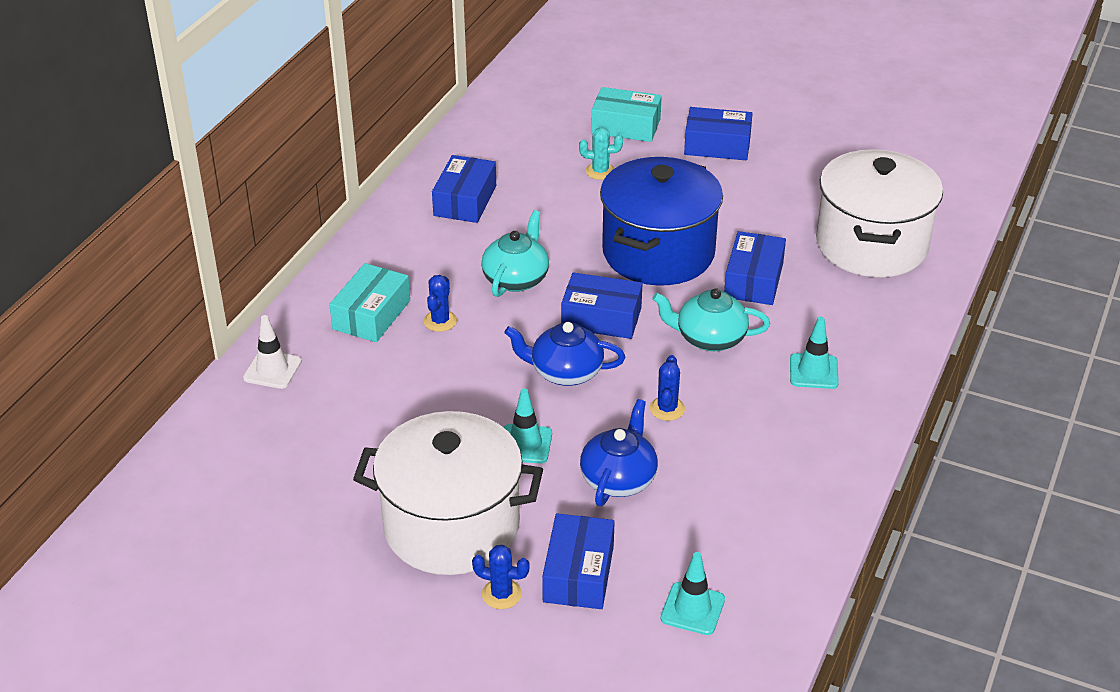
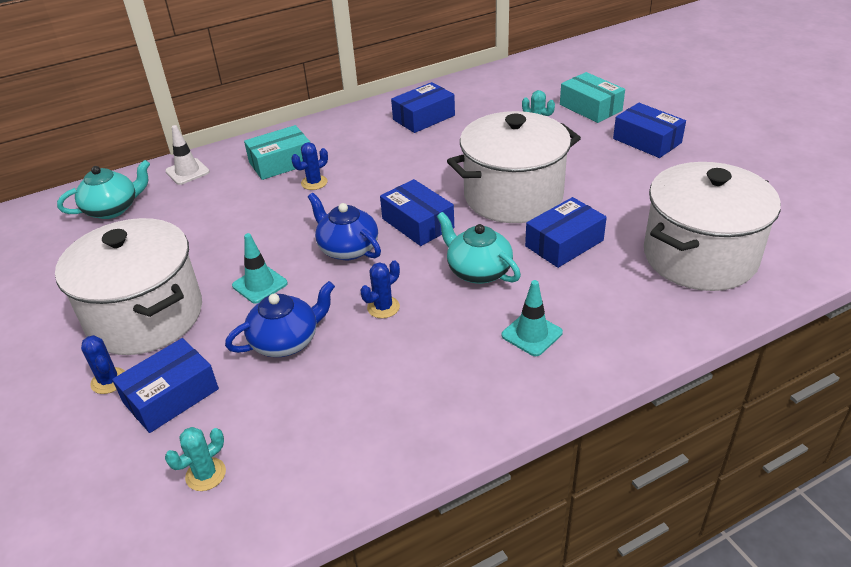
camera: 40 degrees right, 0 degrees up
turquoise teapot [481,210,549,297] -> turquoise teapot moved to [57,160,150,219]
blue pot [600,157,723,286] -> white pot [447,111,581,223]
turquoise traffic cone [661,552,725,635] -> turquoise cactus [165,427,226,491]

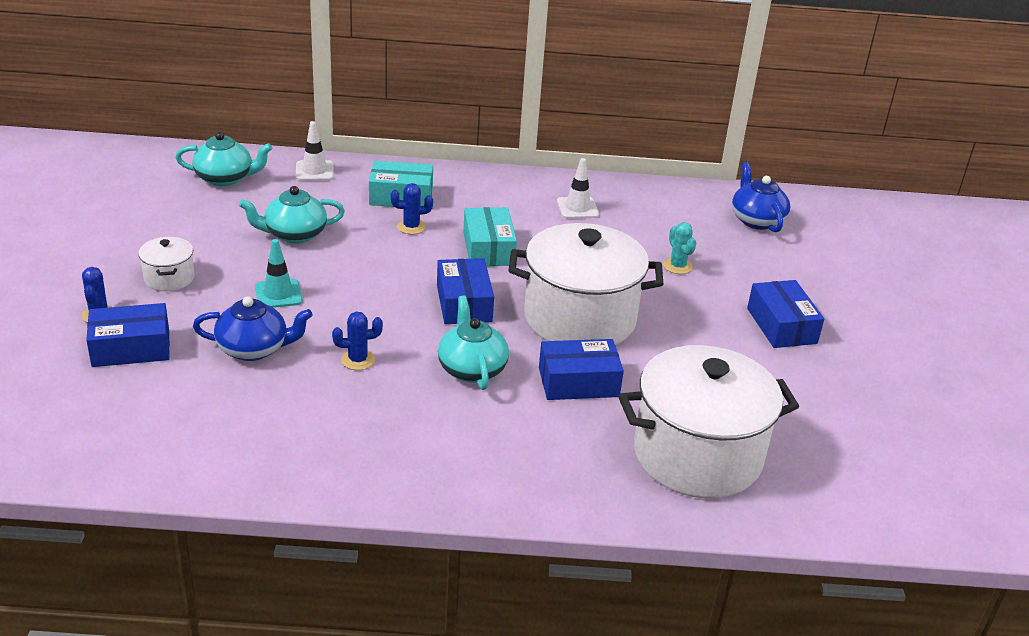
camera: 25 degrees right, 5 degrees down
white pot [55,218,202,355] -> white pot [138,237,195,291], size x0.44
turquoise cactus [165,427,226,491] -> none
blue teapot [308,193,381,260] -> blue teapot moved to [732,162,790,232]
blue box [391,82,455,133] -> white traffic cone [557,158,599,219]
turquoise traffic cone [502,280,563,356] -> none
turquoise box [560,72,625,123] -> turquoise box moved to [463,207,517,266]
none -> turquoise teapot [239,186,345,244]

